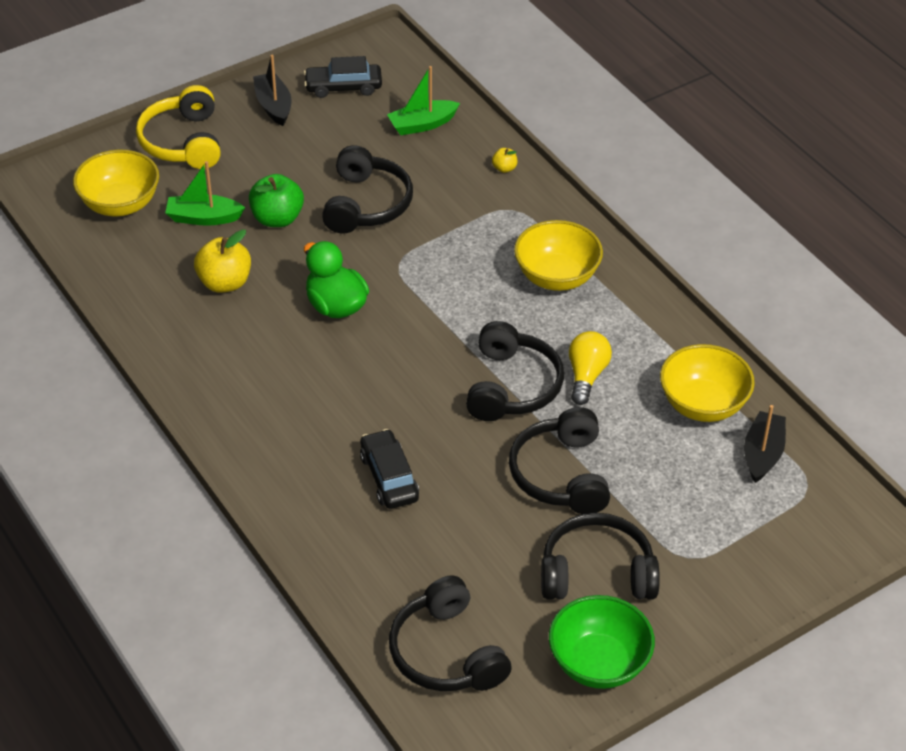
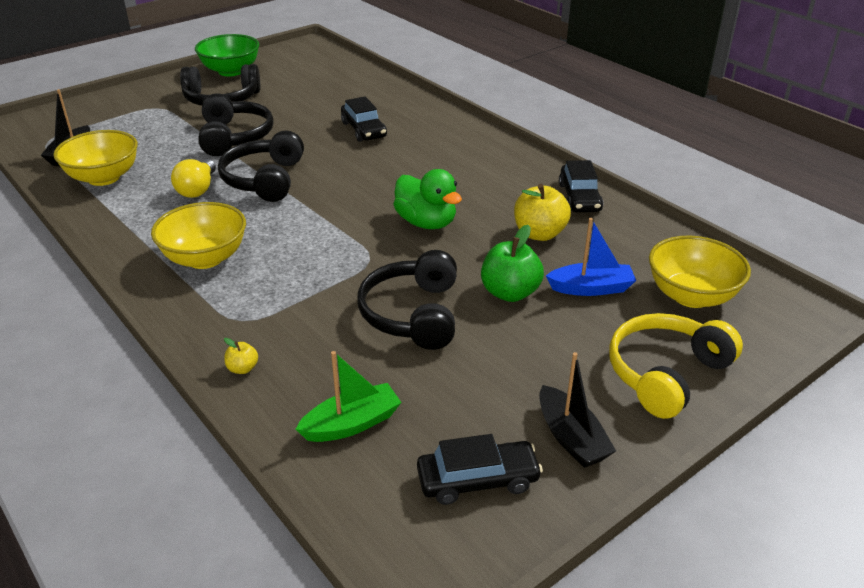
camera: 175 degrees right, 10 degrees down
yellow headphones [136,85,221,169] -> yellow headphones turned 120 degrees counterclockwise [609,313,743,419]
green boat [165,161,245,226] -> blue boat [546,218,636,296]
black headphones [389,575,512,691] -> none
none -> black car [559,160,603,212]

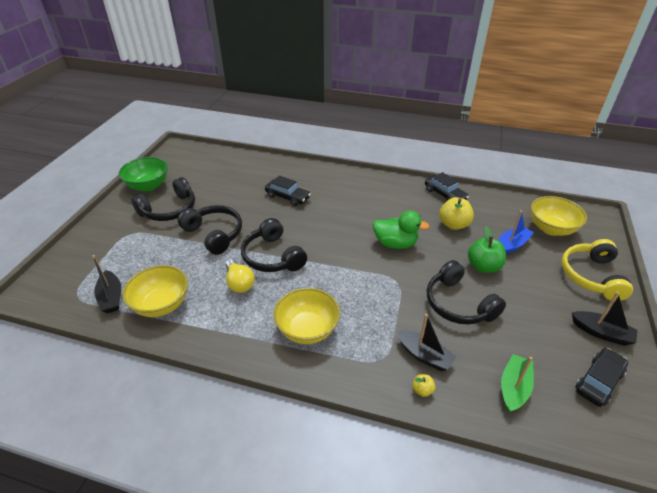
camera: 35 degrees left, 5 degrees up
none -> black boat [397,314,457,371]

